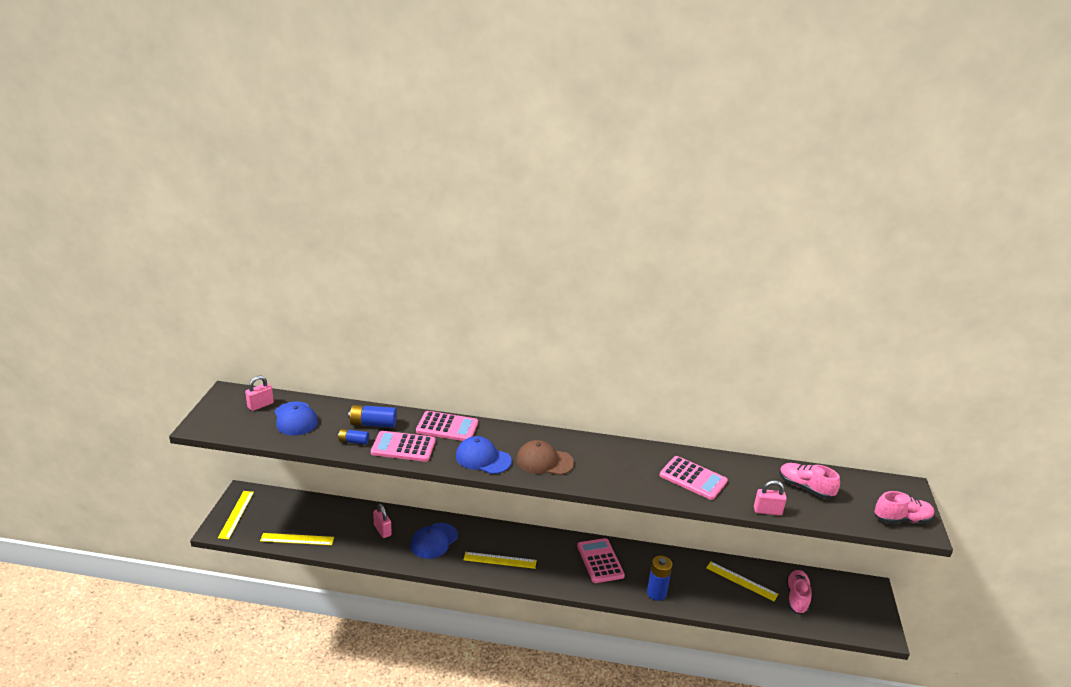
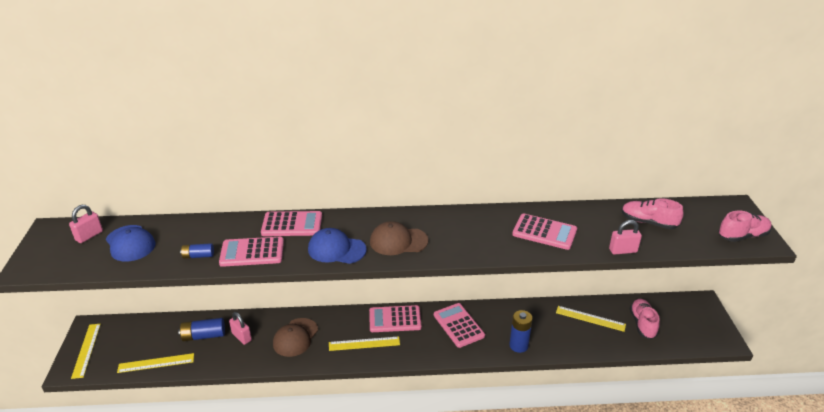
camera: 10 degrees left, 5 degrees up
blue battery [348,405,397,428] -> blue battery moved to [178,318,225,341]
blue cap [410,523,458,559] -> brown cap [273,318,318,357]
none -> pink calculator [369,305,422,332]

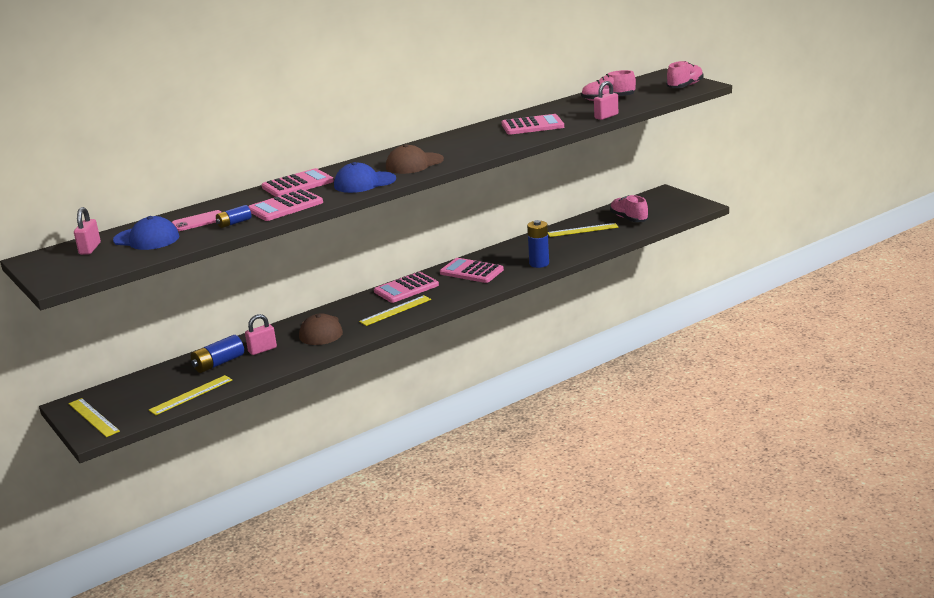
camera: 30 degrees left, 10 degrees down
pink padlock [229,312,252,345] -> pink padlock turned 45 degrees counterclockwise [245,314,277,355]
none -> pink phone [172,210,221,231]

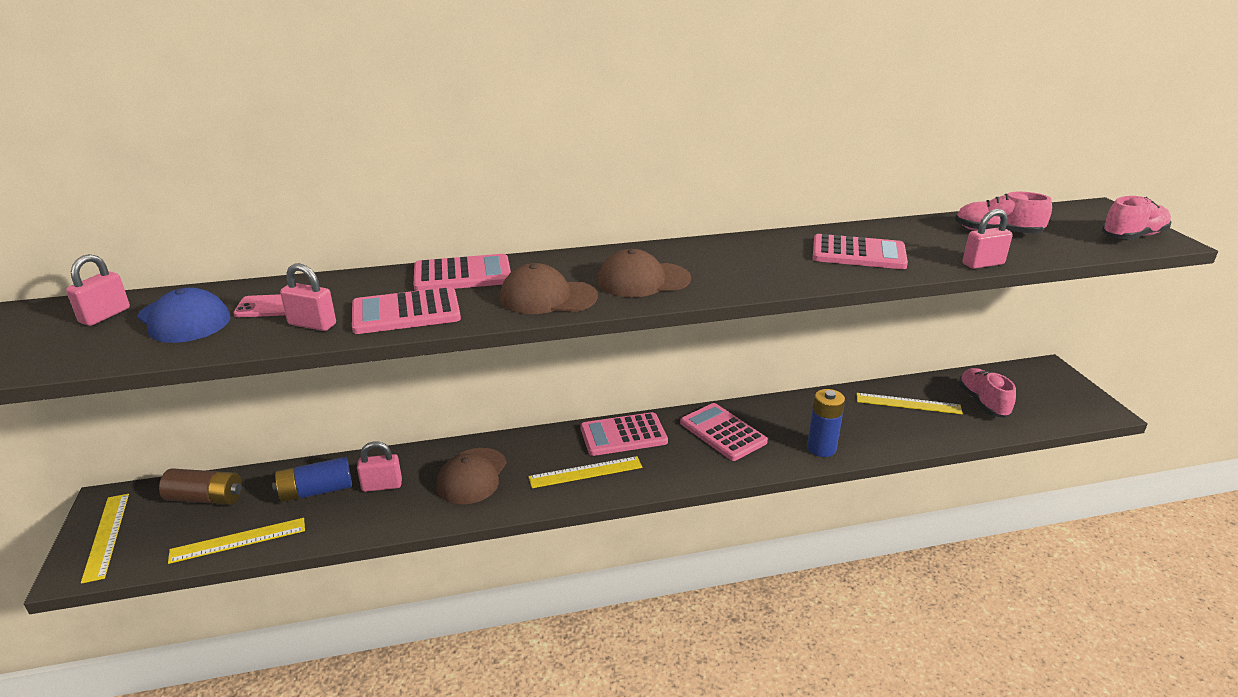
camera: 20 degrees right, 5 degrees up
blue battery [216,205,251,228] -> pink padlock [280,263,336,331]
blue cap [334,162,396,193] -> brown cap [500,263,598,314]
none -> brown battery [159,468,242,505]

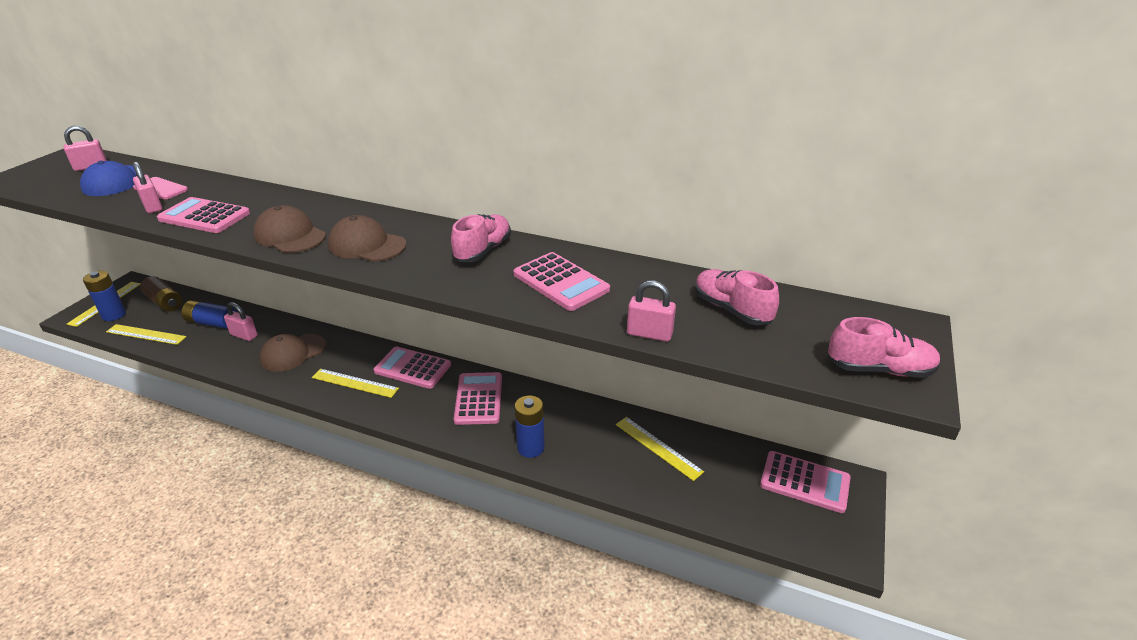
camera: 35 degrees right, 5 degrees up
pink calculator [414,254,511,291] -> pink calculator moved to [760,451,851,513]
pink shoe [959,368,1016,418] -> pink shoe moved to [451,214,511,262]
none -> blue battery [83,271,126,321]

